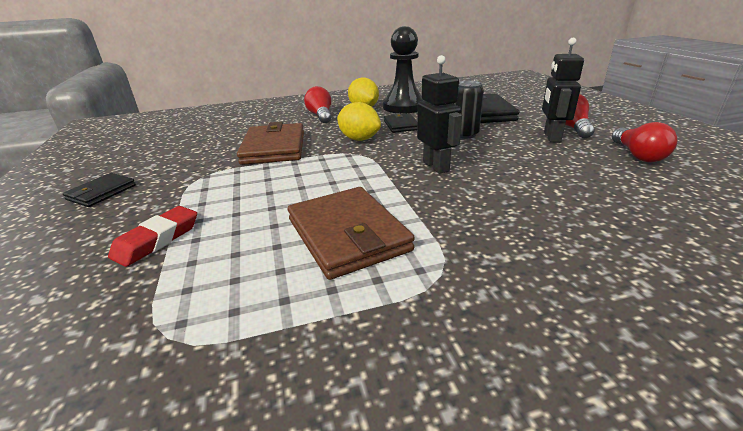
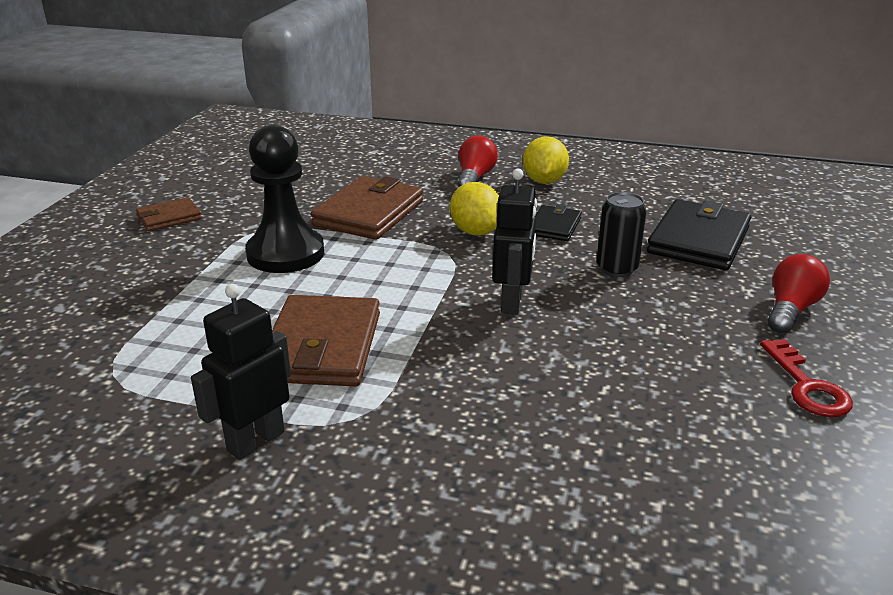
camera: 30 degrees right, 0 degrees up
black wallet [63,173,136,207] -> brown wallet [136,197,202,231]
red eraser [108,206,197,267] -> none
black pawn [383,26,423,114] -> black pawn moved to [245,125,324,273]
black robot [542,38,584,142] -> black robot moved to [191,284,291,460]
red light bulb [612,122,677,162] -> red key [760,339,853,417]

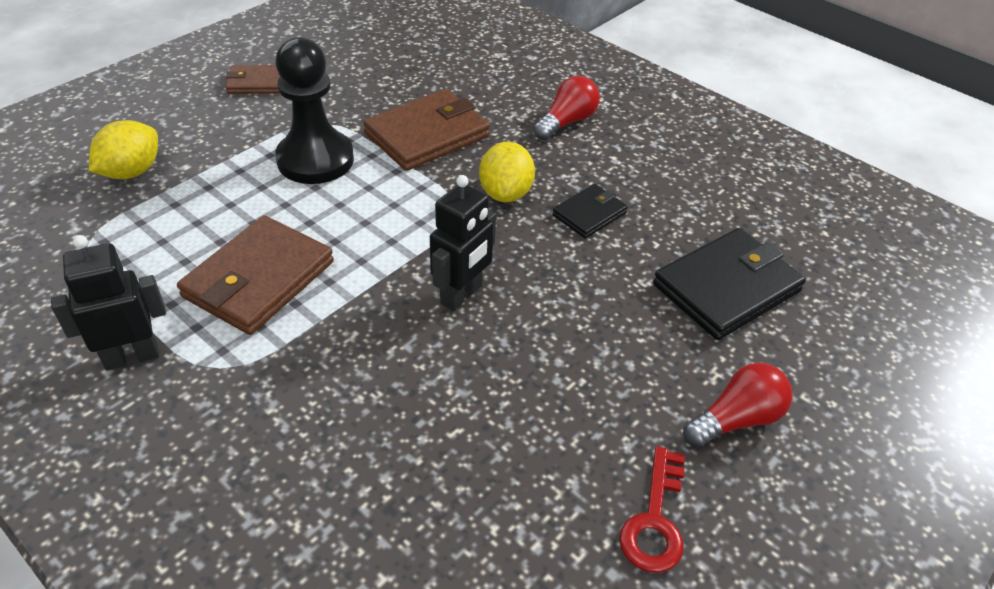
camera: 25 degrees right, 15 degrees up
yellow lemon [523,136,569,184] -> yellow lemon moved to [89,120,158,179]
black can [596,192,647,277] -> none

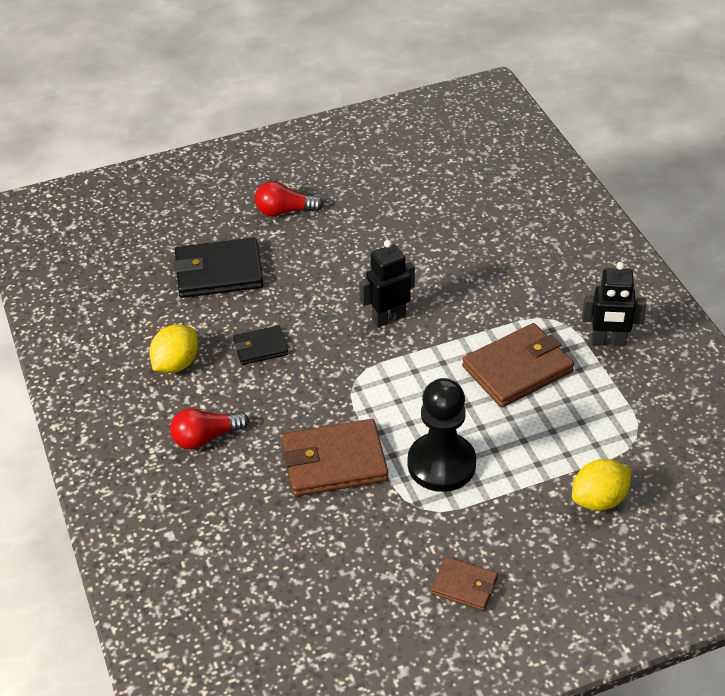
camera: 150 degrees left, 0 degrees up
yellow lemon [479,142,535,202] -> yellow lemon moved to [149,325,198,373]
red key [619,446,685,573] -> none

